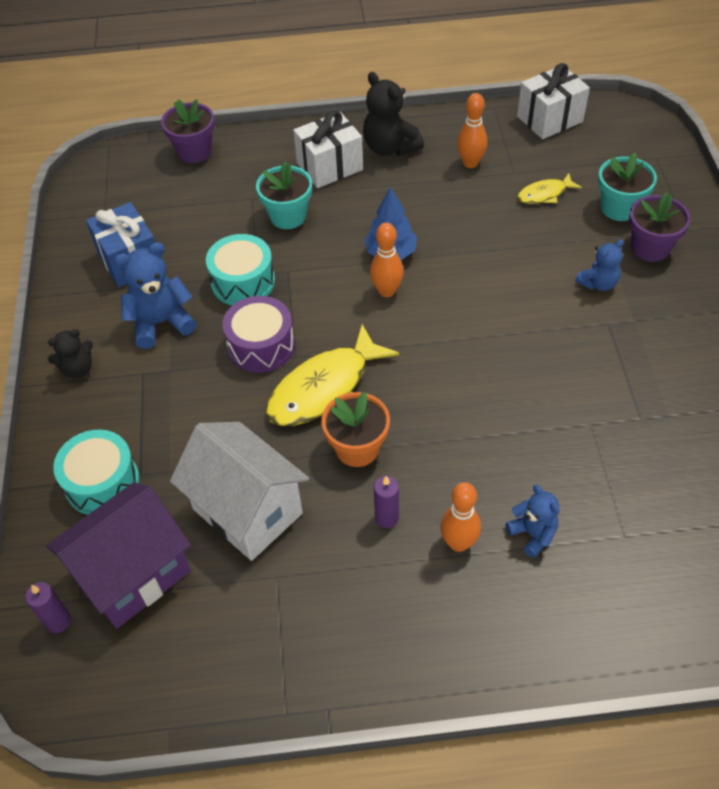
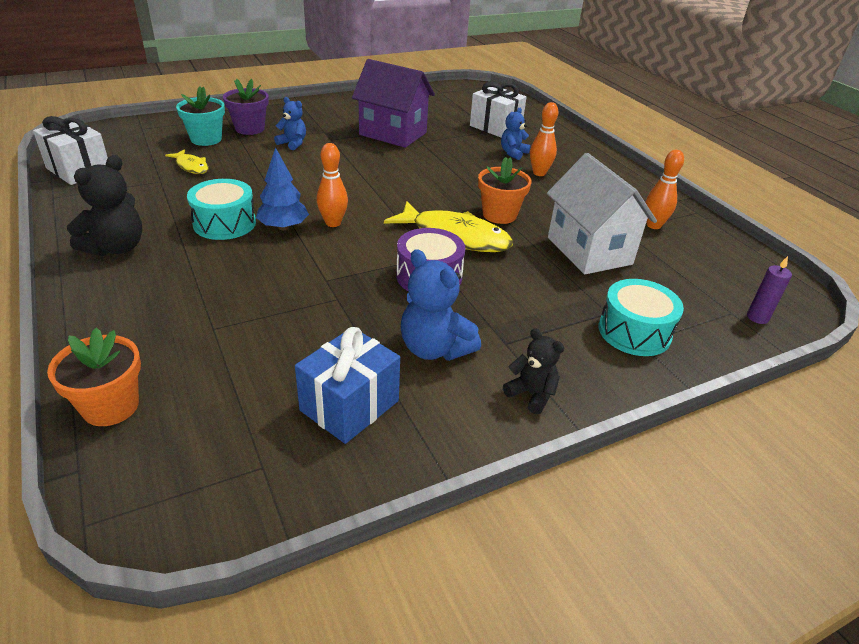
camera: 115 degrees left, 15 degrees down
purple house [46,482,191,629] -> purple house moved to [352,59,435,148]
purple flower pot [161,99,215,163] -> orange flower pot [47,328,141,426]
white house [170,422,309,561] -> white house turned 45 degrees counterclockwise [547,153,657,274]
turquoise drum [206,234,275,305] -> turquoise drum moved to [187,179,256,240]
turquoise flower pot [256,162,312,229] -> none
white gift [293,110,363,188] -> white gift moved to [470,82,527,137]
purple candle [374,476,399,528] -> none
orange bowling pin [457,93,487,168] -> orange bowling pin moved to [645,150,684,229]

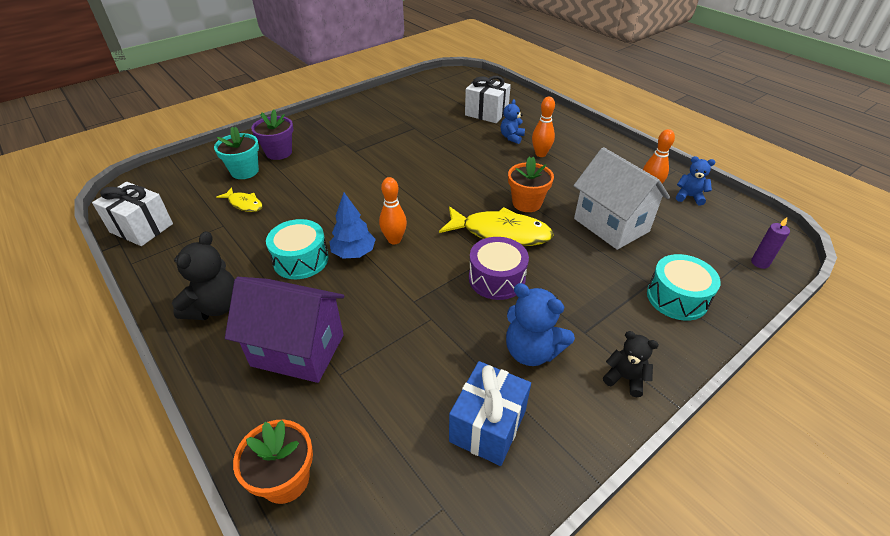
camera: 10 degrees left, 5 degrees up
blue teddy bear [274,97,306,150] -> blue teddy bear moved to [676,156,715,206]
purple house [352,59,435,148] -> purple house moved to [225,277,344,383]

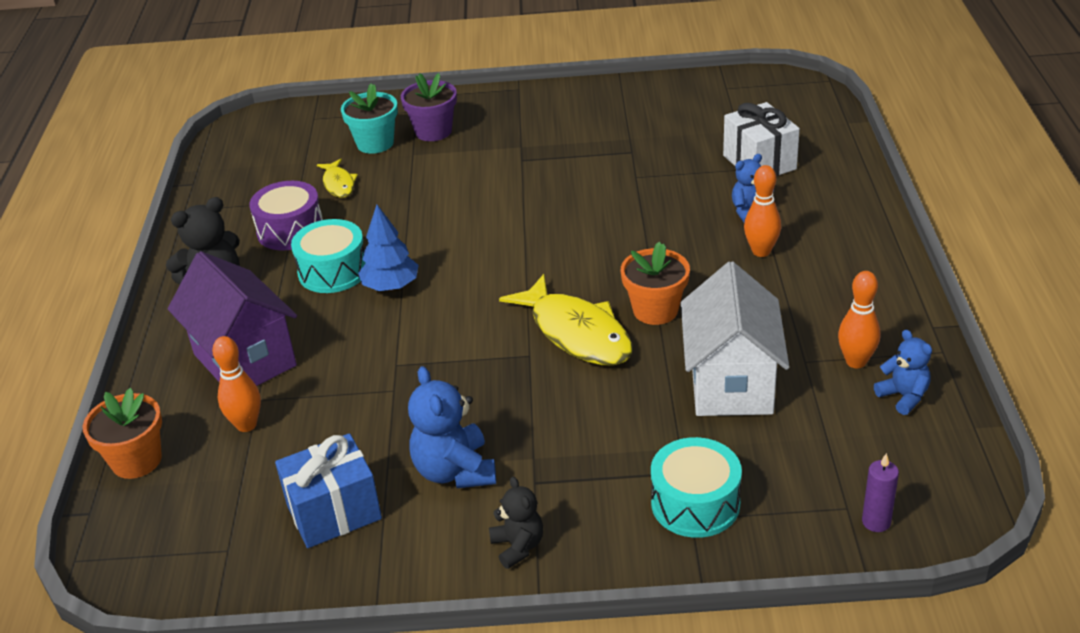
camera: 40 degrees right, 5 degrees down
white gift [92,182,173,246] -> none
orange bowling pin [379,177,407,244] -> orange bowling pin moved to [212,336,261,432]
purple drum [469,237,529,300] -> purple drum moved to [250,181,323,251]

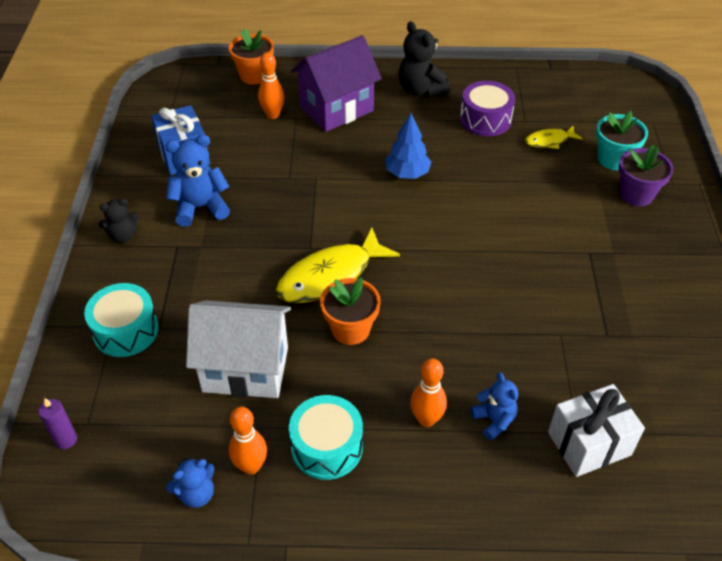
camera: 90 degrees right, 10 degrees up
turquoise drum [291,219,366,293] -> turquoise drum moved to [289,395,363,480]

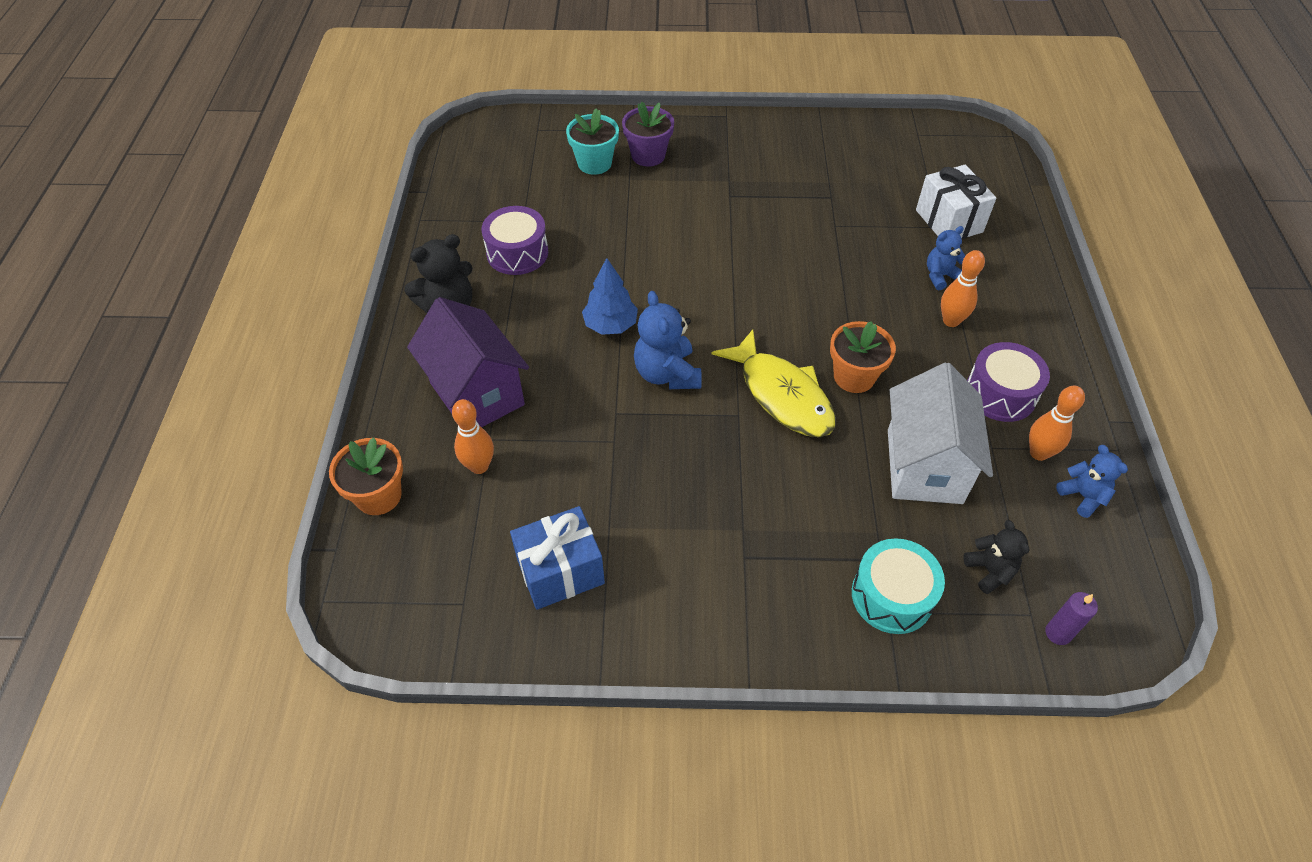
camera: 90 degrees left, 5 degrees up
black teddy bear [99,199,139,243] -> black teddy bear moved to [963,520,1029,594]
blue teddy bear [165,135,230,227] -> blue teddy bear moved to [634,291,702,389]
turquoise drum [289,395,363,480] -> purple drum [967,342,1050,422]
yellow fish [525,126,583,149] -> none

